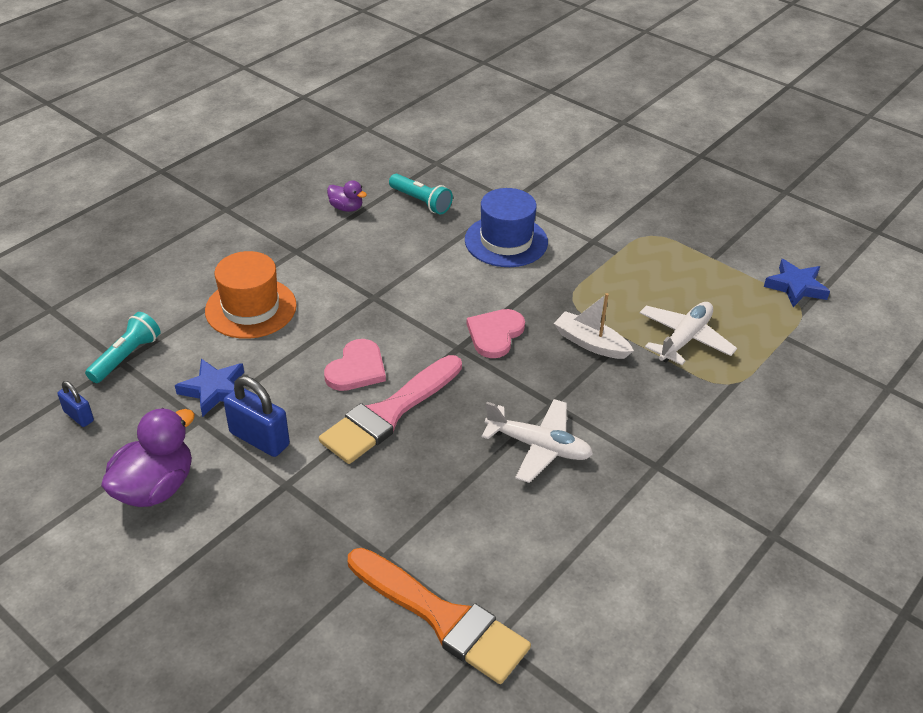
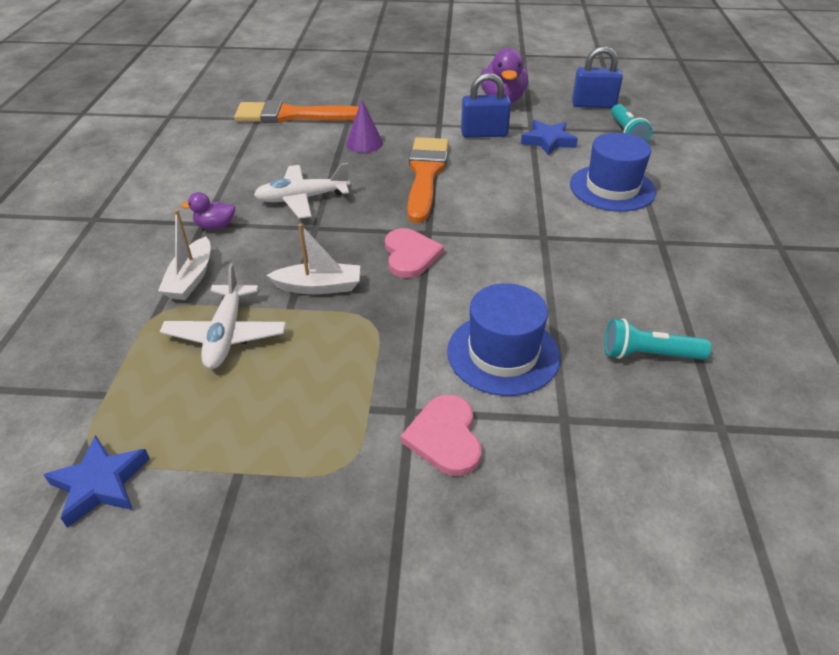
camera: 145 degrees right, 0 degrees up
blue padlock [57,381,94,427] -> blue padlock [572,46,623,108], size x1.75
orange hat [205,251,297,339] -> blue hat [570,133,656,212]
pink brush [319,355,462,464] -> orange brush [407,137,449,223]
pink heart [324,339,386,391] -> pink heart moved to [401,395,482,476]
purple duck [327,180,367,212] -> purple duck moved to [181,192,235,230]
none -> white boat [158,209,210,300]
none -> purple cone [346,100,383,153]

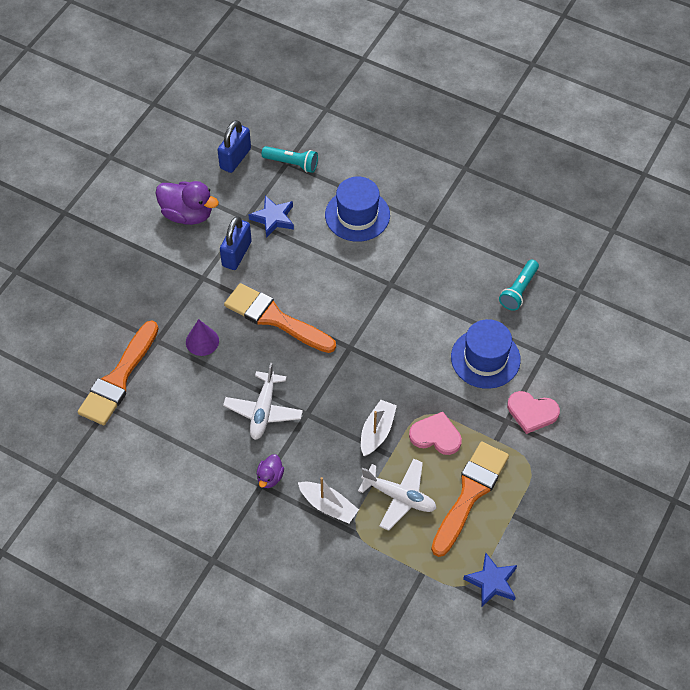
camera: 65 degrees left, 15 degrees up
pink heart [385,228,444,278] -> pink heart moved to [409,412,462,455]
none -> orange brush [431,442,509,557]

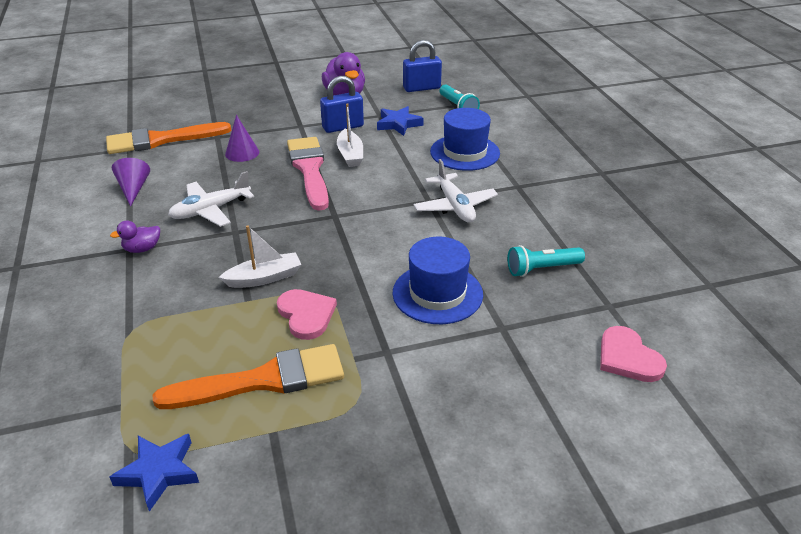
camera: 45 degrees right, 20 degrees down
orange brush [224,283,336,353] -> pink brush [287,137,329,211]
white boat [298,477,359,523] -> white boat moved to [337,103,363,167]
white plane [358,458,437,531] -> white plane moved to [414,159,498,223]
pink heart [507,391,560,434] -> pink heart moved to [600,326,667,382]
none -> purple cone [112,158,150,206]

